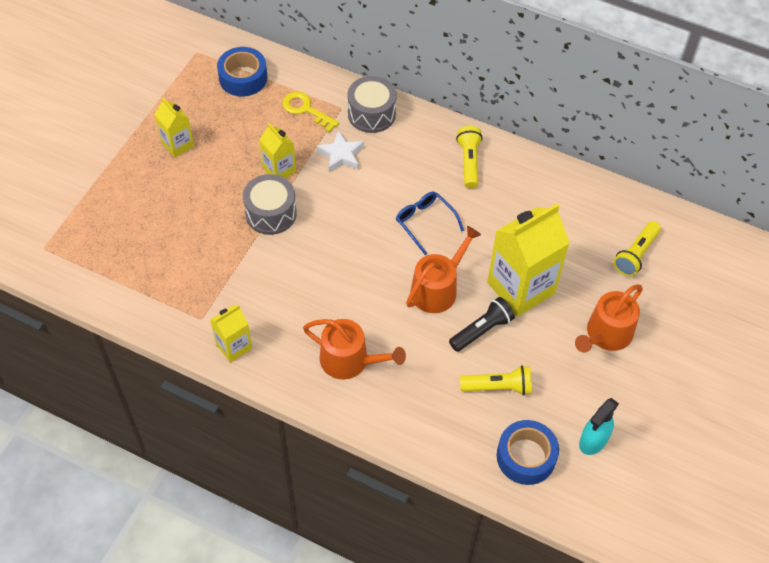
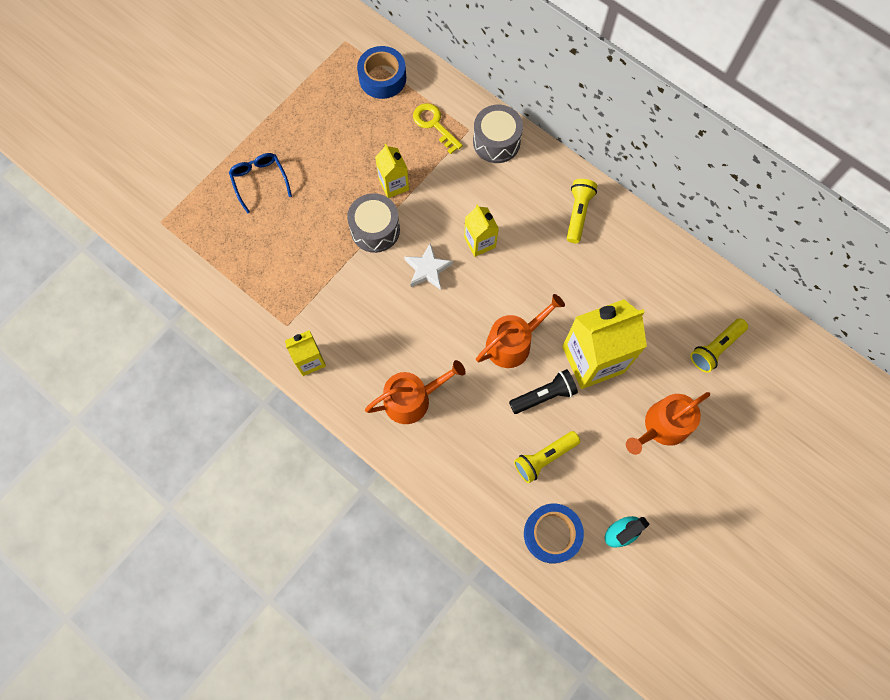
camera: 15 degrees right, 15 degrees up
yellow carton [154,98,194,158] -> yellow carton moved to [464,204,499,257]
orange watering can [303,319,406,380] -> orange watering can turned 60 degrees counterclockwise [365,360,465,424]
white star [316,130,364,172] -> white star moved to [404,243,453,290]
blue glasses [396,192,464,255] -> blue glasses moved to [229,153,292,214]
yellow flashlight [460,365,532,396] -> yellow flashlight turned 135 degrees clockwise [514,431,580,483]

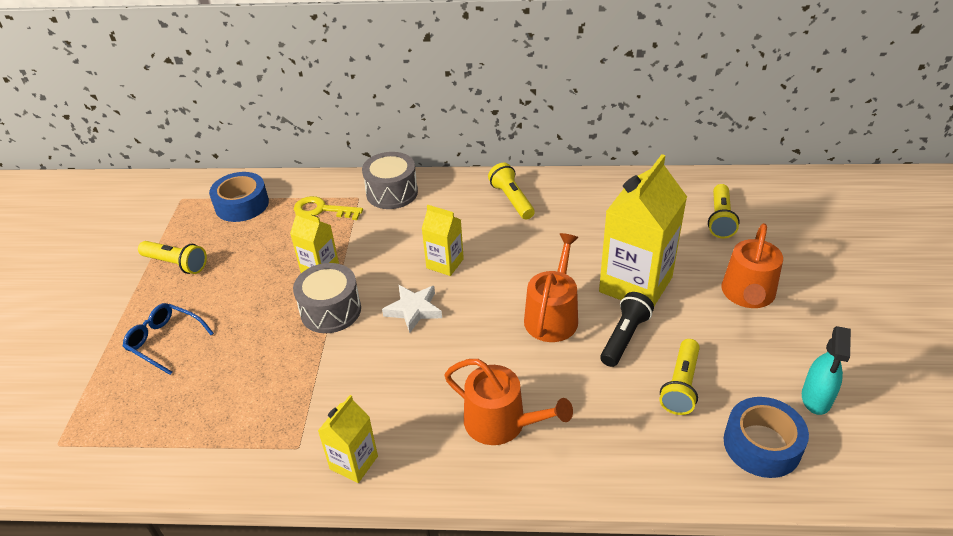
camera: 35 degrees left, 30 degrees down
orange watering can [365,360,465,424] -> orange watering can turned 90 degrees clockwise [444,359,573,445]
none -> yellow flashlight [138,241,207,274]

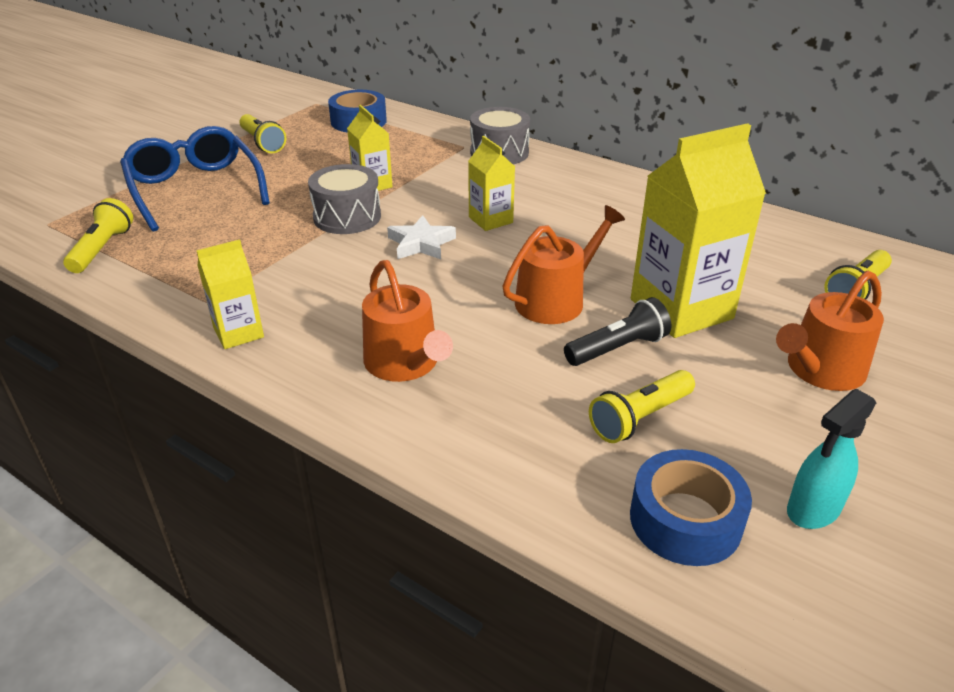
camera: 30 degrees right, 5 degrees down
blue glasses [123,303,214,375] -> blue glasses [120,126,270,232], size x1.80
yellow key [294,196,363,220] -> none
yellow flashlight [488,163,535,219] -> yellow flashlight moved to [63,198,133,273]

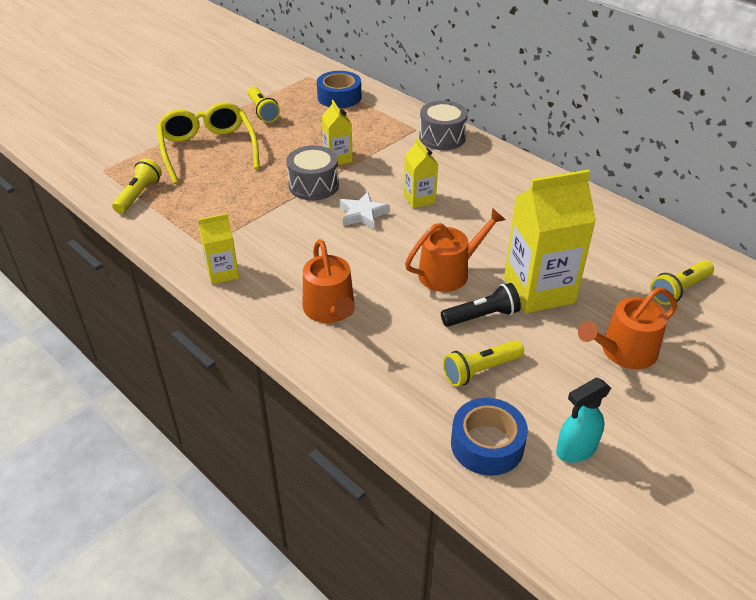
camera: 10 degrees right, 5 degrees up
blue glasses [120,126,270,232] -> yellow glasses [157,102,260,184]

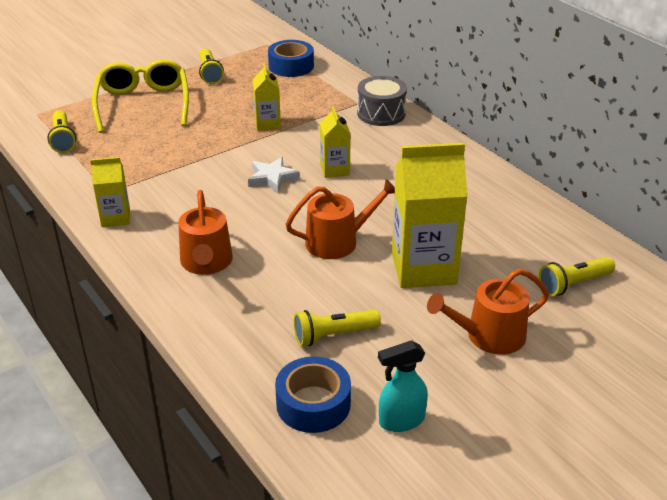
camera: 10 degrees right, 5 degrees down
yellow flashlight [112,158,162,214] -> yellow flashlight turned 135 degrees clockwise [47,110,76,153]
grey drum [286,145,339,201] -> none
black flashlight [441,283,521,327] -> none

